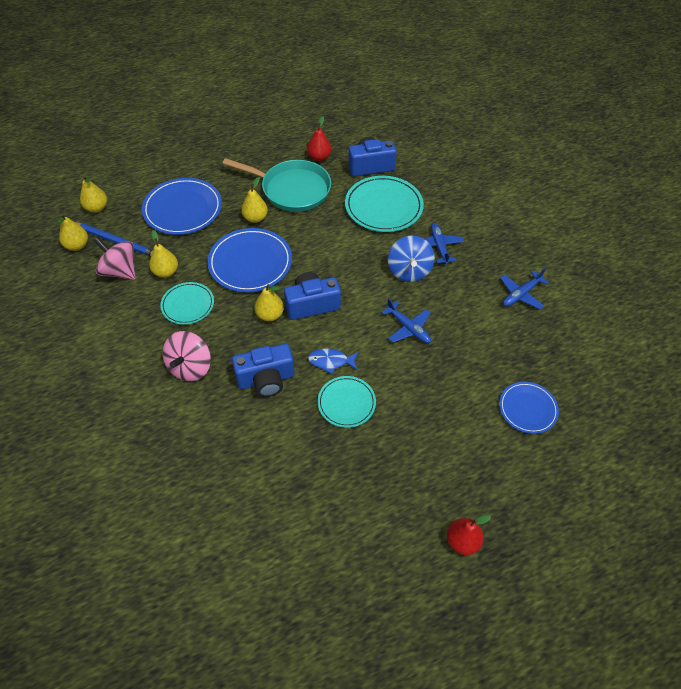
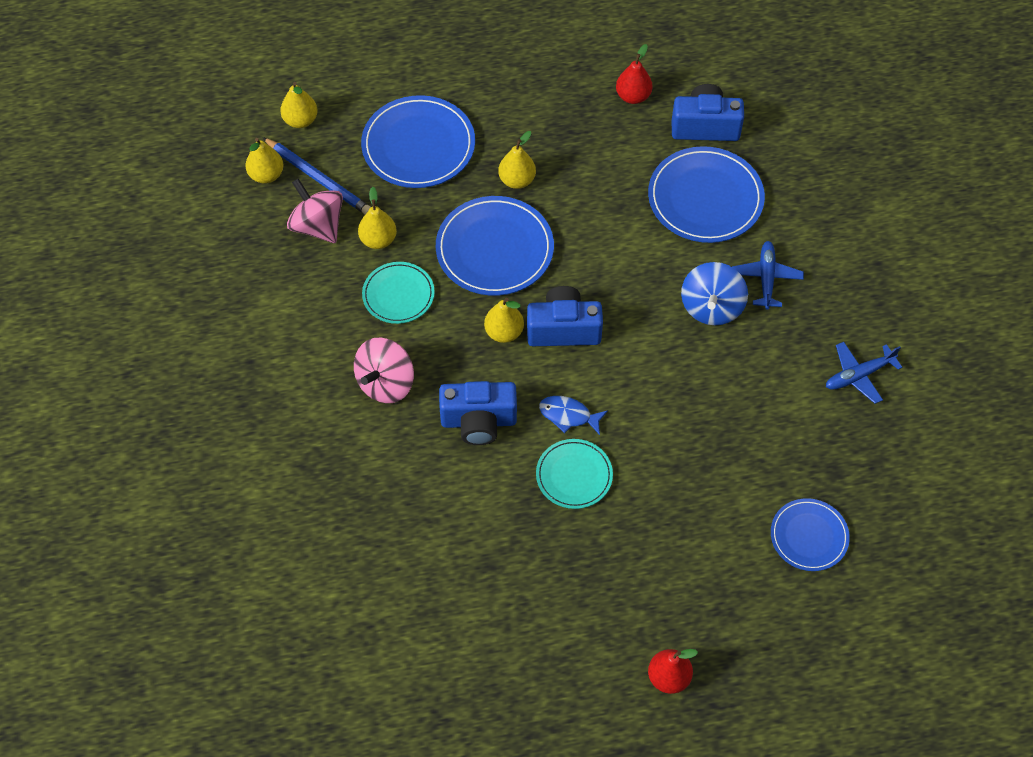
camera: 15 degrees right, 5 degrees up
turquoise pan [223,158,331,212] -> none
turquoise plate [345,176,424,232] -> blue plate [648,146,765,243]
blue plane [381,298,431,343] -> none

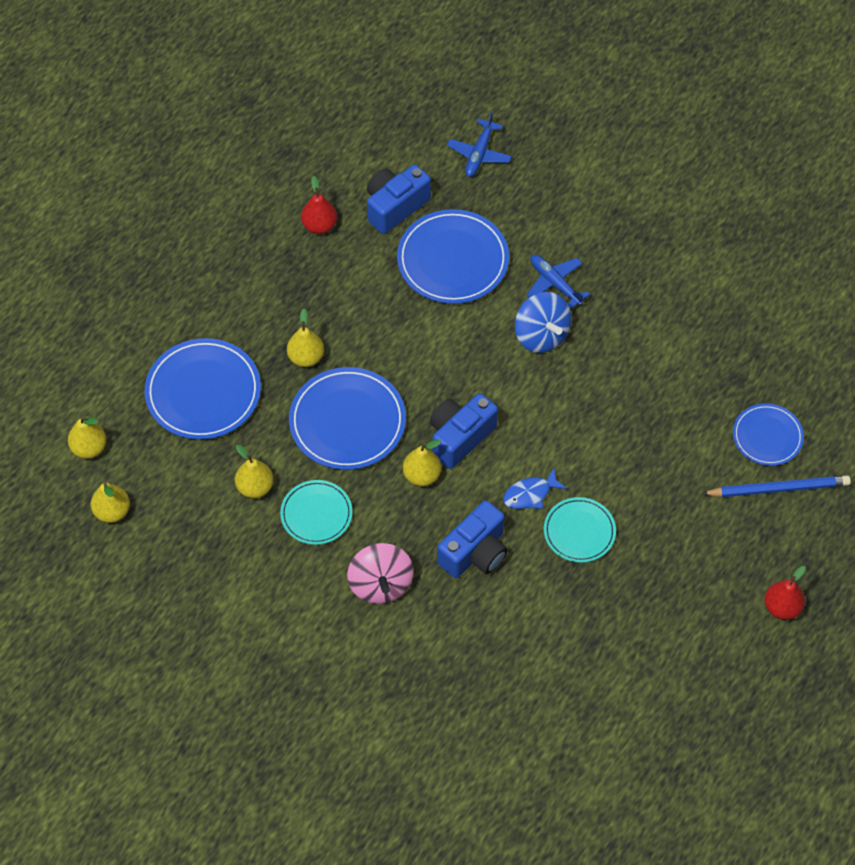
camera: 45 degrees left, 0 degrees up
blue pencil [262,137,371,214] -> blue pencil moved to [702,475,851,497]
pink spinning top [287,178,343,243] -> none
blue plane [826,342,902,404] -> blue plane moved to [447,112,512,177]

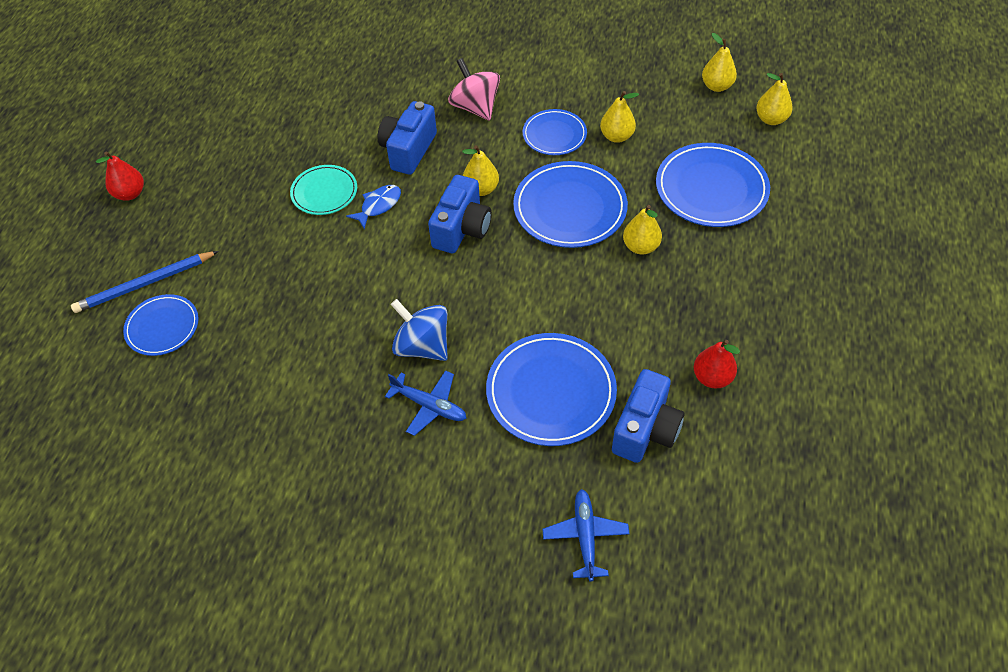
camera: 160 degrees right, 5 degrees down
turquoise plate [280,480,353,545] -> blue plate [523,109,587,155]

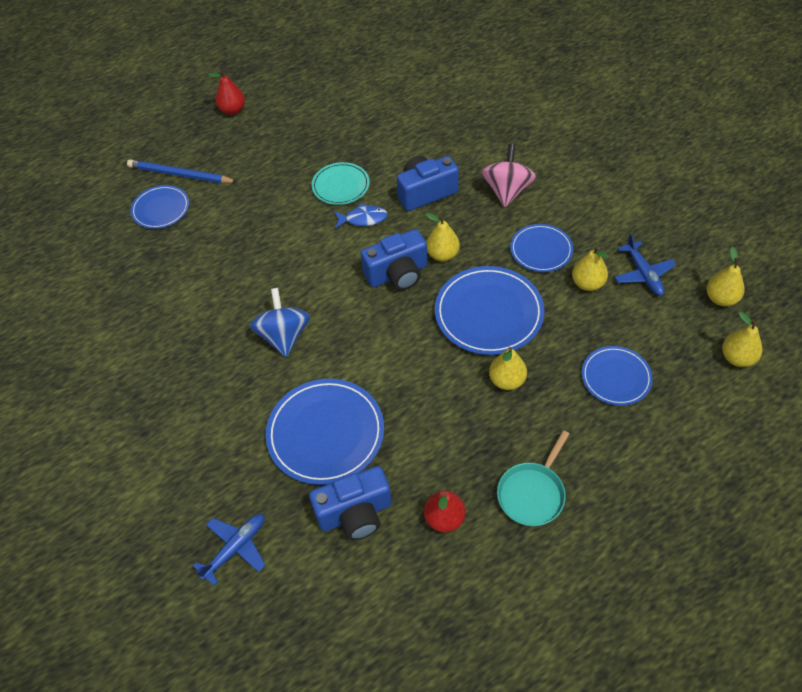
camera: 45 degrees right, 0 degrees up
blue plane [385,370,466,436] -> blue plane moved to [615,234,676,296]
blue plate [656,143,770,227] -> blue plate [582,346,653,406], size x0.60
none -> turquoise pan [497,430,569,526]

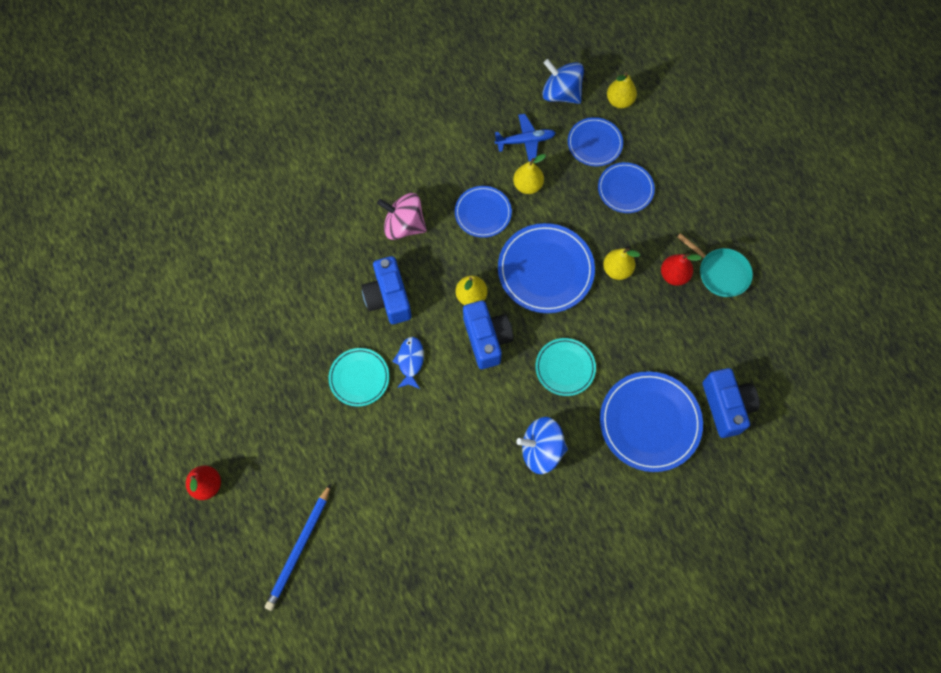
camera: 85 degrees left, 15 degrees up
blue plate [130,185,189,229] -> blue plate moved to [568,117,623,166]
blue plane [193,514,265,586] -> none
red pear [424,490,466,532] -> red pear moved to [661,253,702,286]
yellow pear [707,246,745,306] -> blue spinning top [542,59,584,104]
none -> turquoise plate [535,338,596,396]

